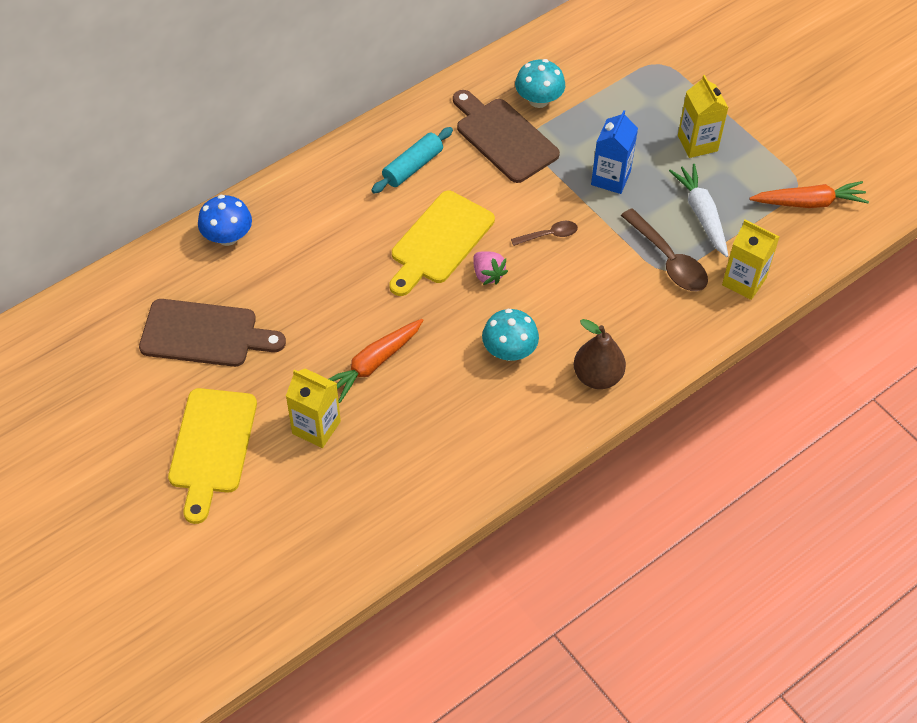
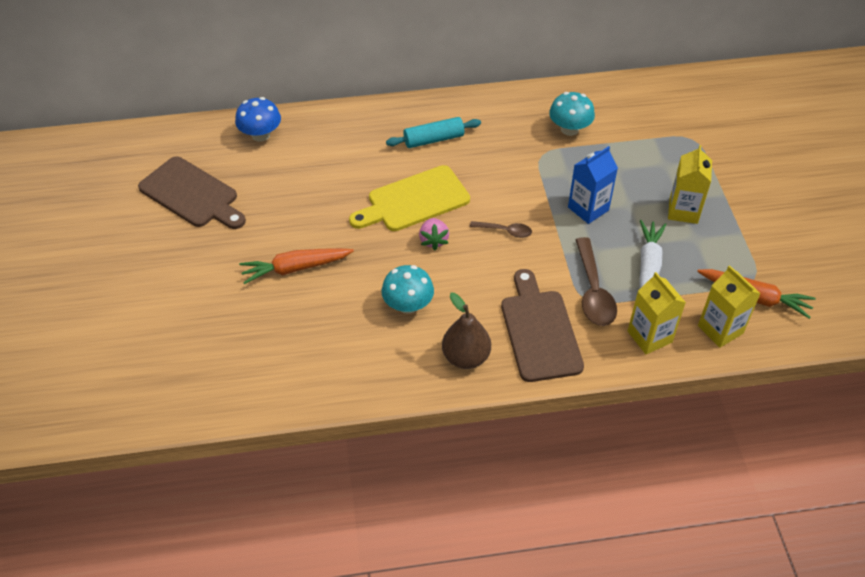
camera: 30 degrees right, 5 degrees down
yellow cutting board [168,388,257,524] -> none
yellow carton [286,368,341,448] -> yellow carton moved to [698,265,761,348]
brown cutting board [453,90,560,183] -> brown cutting board moved to [501,269,584,382]

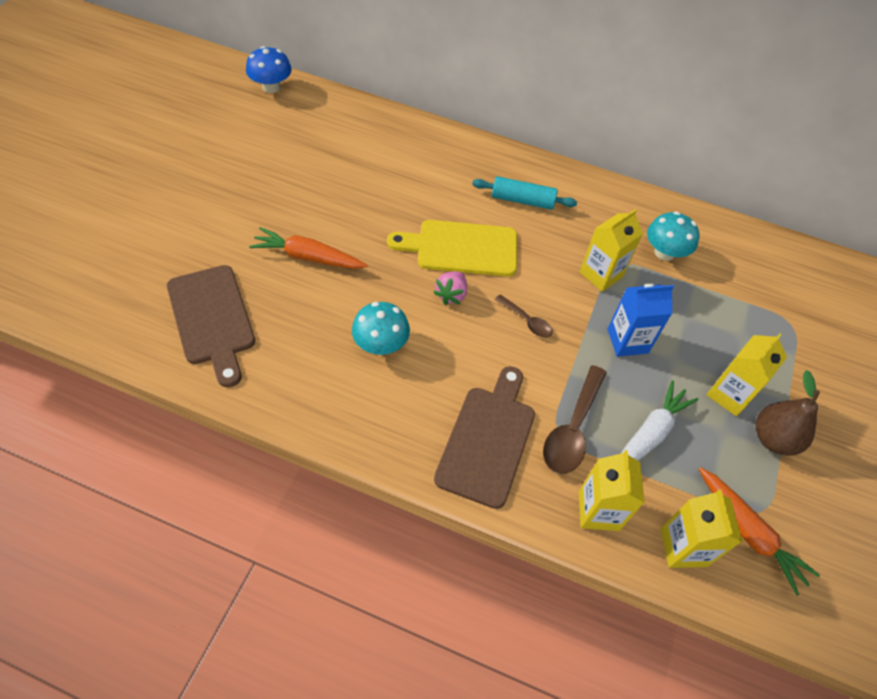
camera: 25 degrees right, 5 degrees up
brown cutting board [138,156,246,229] -> brown cutting board moved to [167,265,255,387]
blue mushroom [235,97,281,142] -> blue mushroom moved to [246,46,292,93]
brown pear [442,293,491,369] -> brown pear moved to [756,370,820,456]
none -> yellow carton [580,209,643,292]

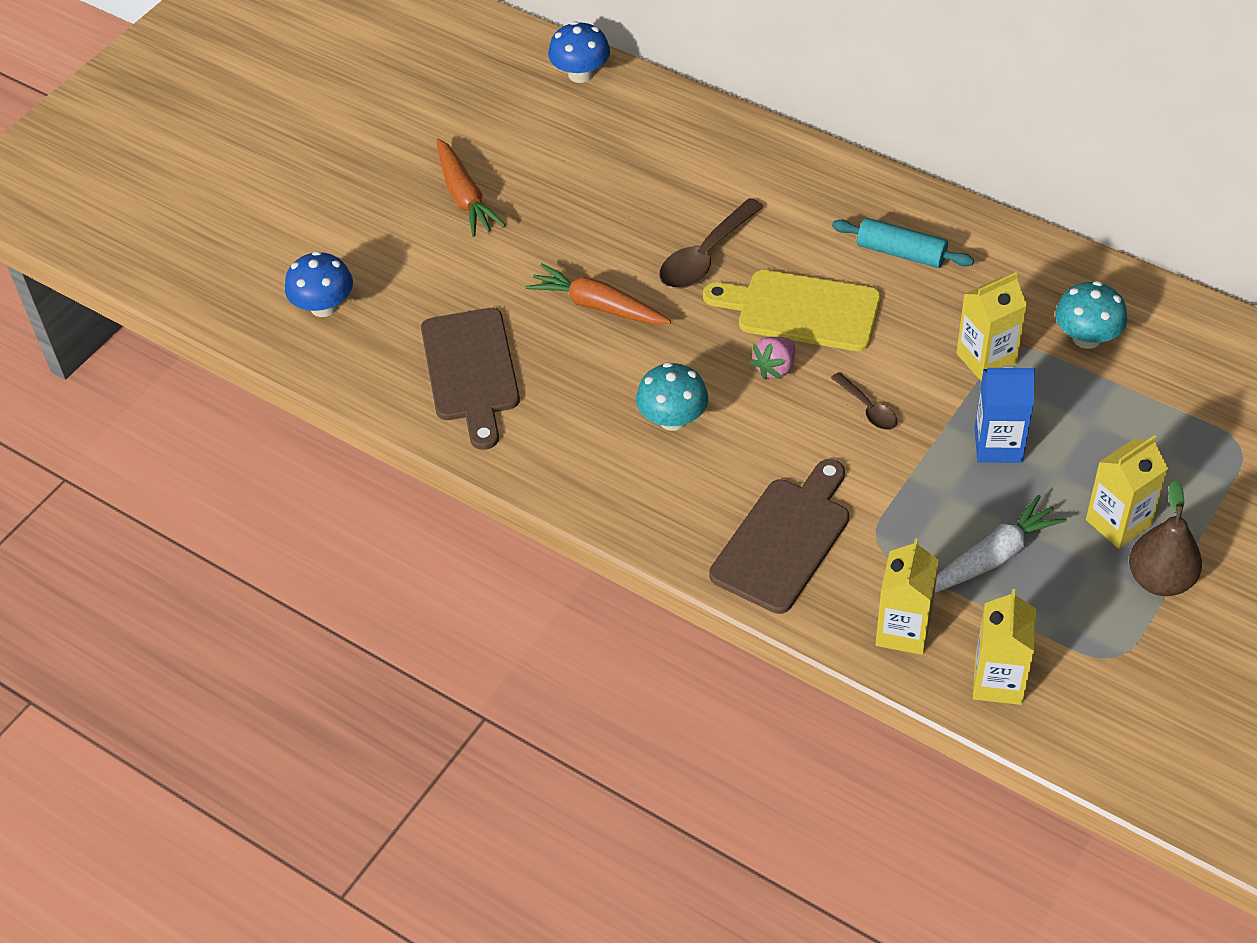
camera: 20 degrees right, 5 degrees down
brown spoon [543,365,607,474] -> brown spoon moved to [659,198,764,289]
orange carrot [698,467,820,596] -> orange carrot moved to [437,138,506,237]
none -> blue mushroom [285,251,353,317]

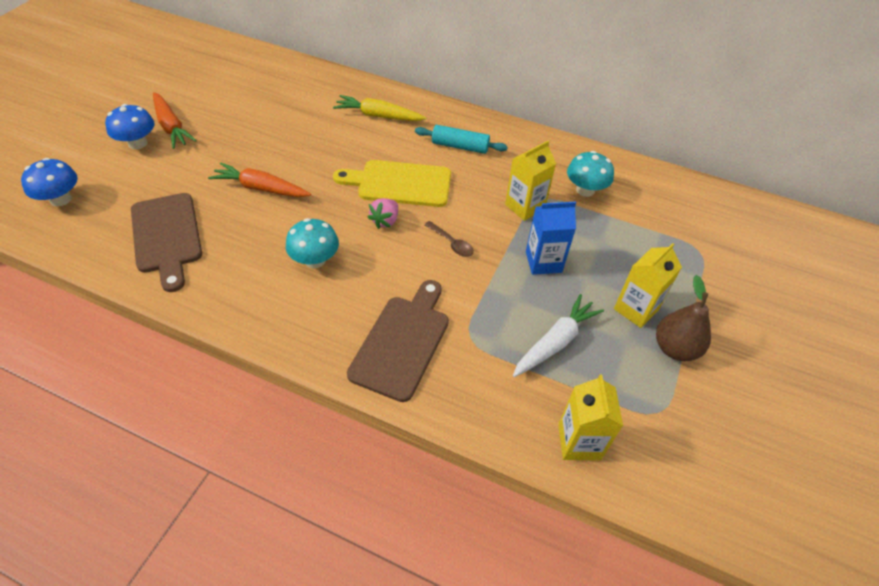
camera: 15 degrees left, 0 degrees up
blue mushroom [548,21,610,83] -> blue mushroom moved to [105,104,155,149]
brown spoon [659,198,764,289] -> none
yellow carton [875,538,939,655] -> none
none -> yellow carrot [333,95,426,121]

